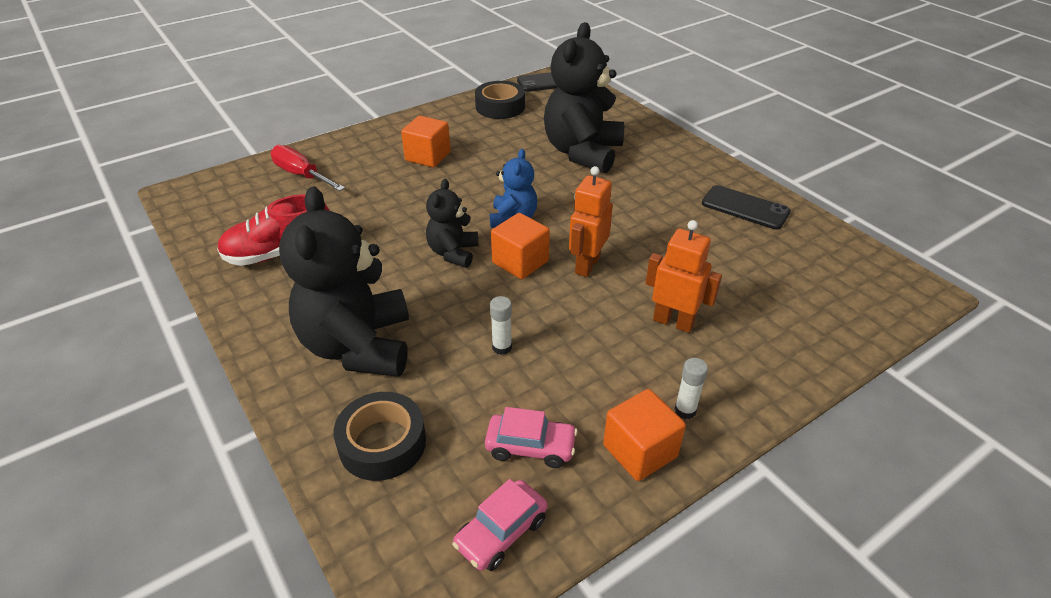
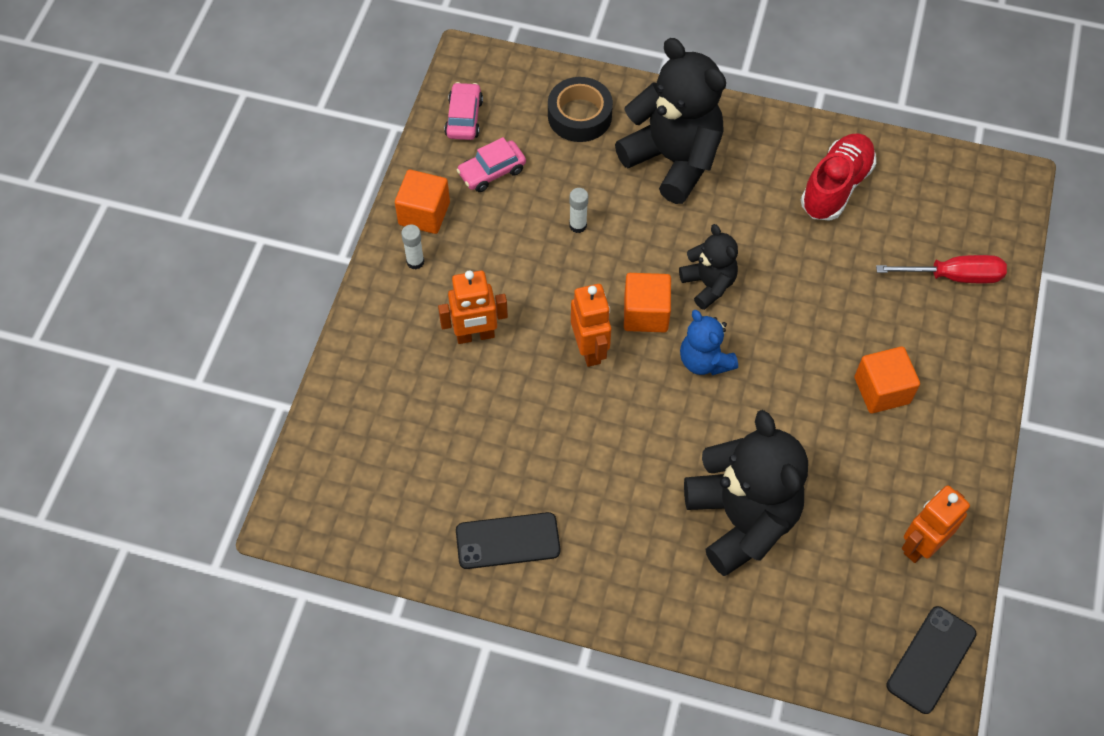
camera: 140 degrees right, 20 degrees up
black tape [475,81,525,119] -> orange robot [902,485,970,563]

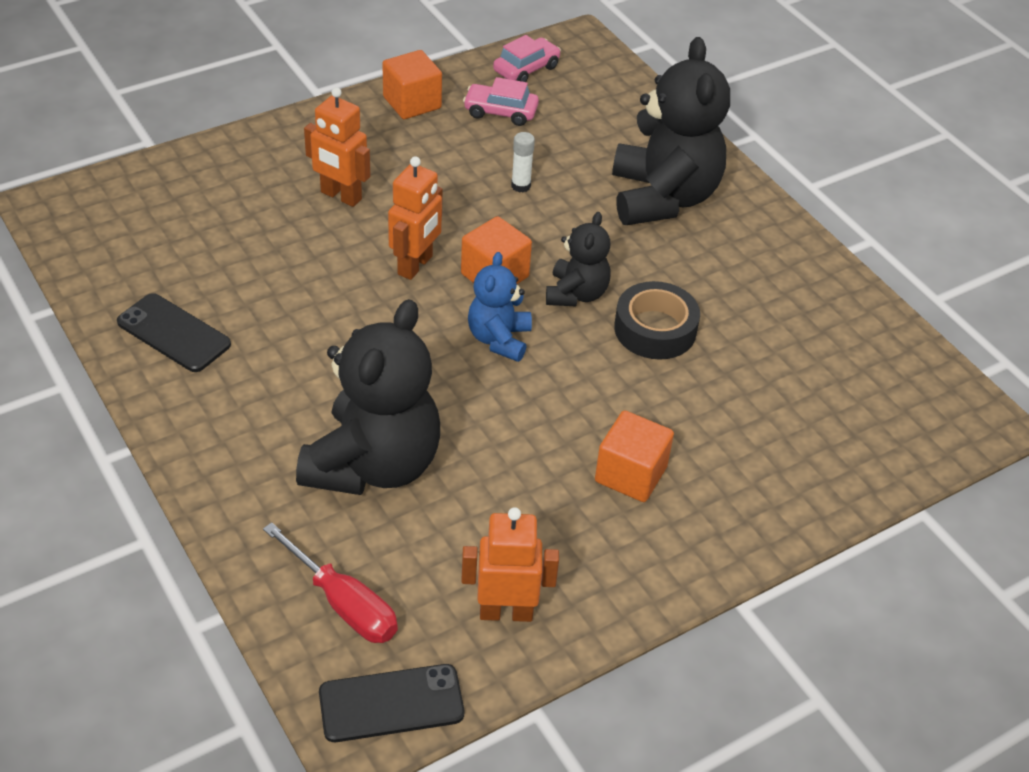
camera: 40 degrees right, 15 degrees down
white glue stick [401,224,424,269] -> none
black tape [548,77,613,142] -> black tape moved to [614,281,700,360]
red shoe [801,133,876,221] -> none
red screwdriver [876,255,1007,283] -> red screwdriver moved to [263,522,398,643]

